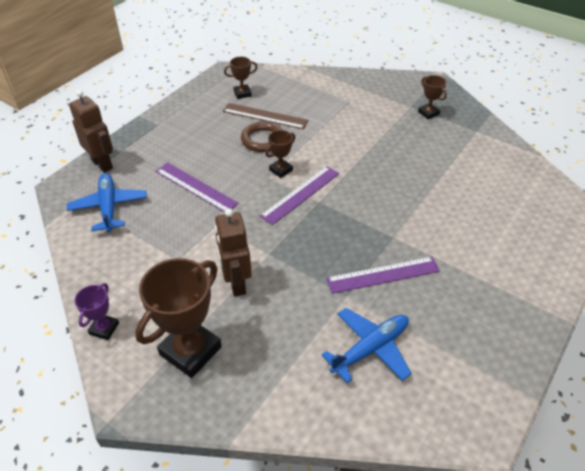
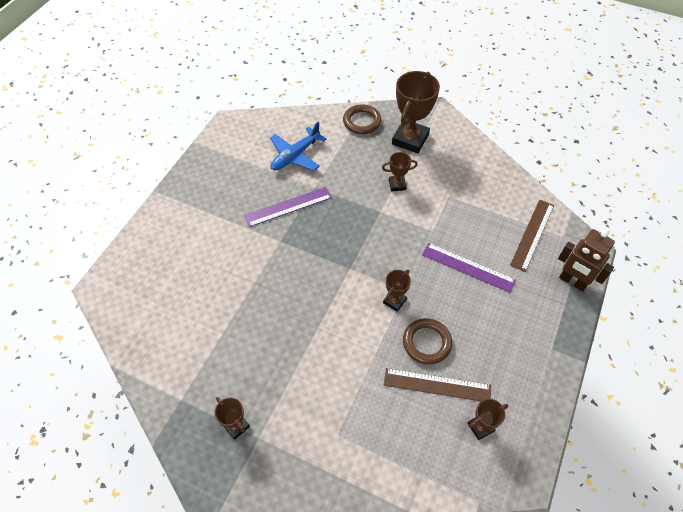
camera: 170 degrees right, 10 degrees up
blue plane [67,173,147,232] -> brown ruler [510,200,554,272]
purple trophy [75,283,119,340] -> none
brown robot [215,208,252,297] -> brown trophy [382,152,417,191]
purple ruler [260,166,339,225] -> none
none -> brown ring [343,104,381,134]

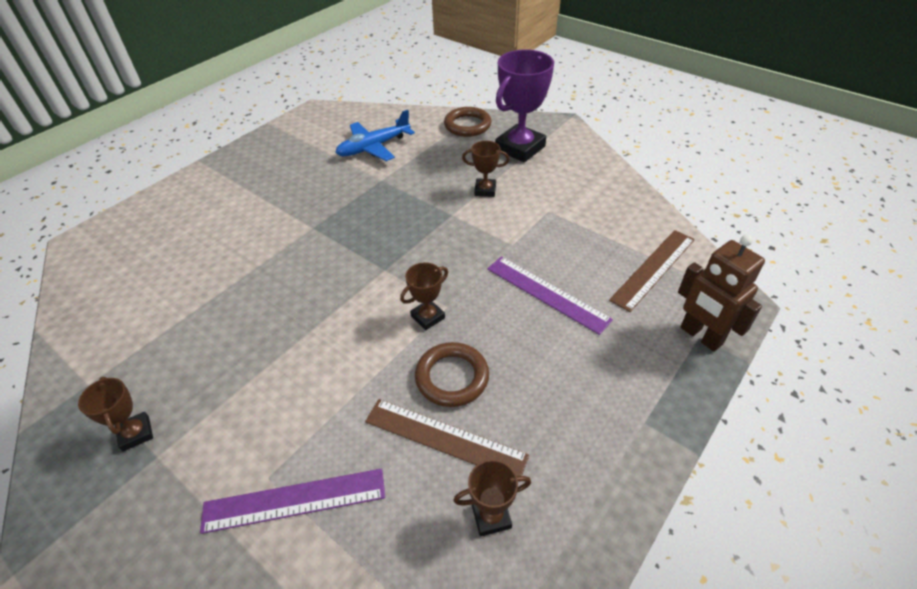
camera: 15 degrees right, 10 degrees down
purple ruler [244,187,332,227] -> purple ruler moved to [200,468,385,534]
brown trophy [392,71,440,153] -> purple trophy [495,49,554,162]

